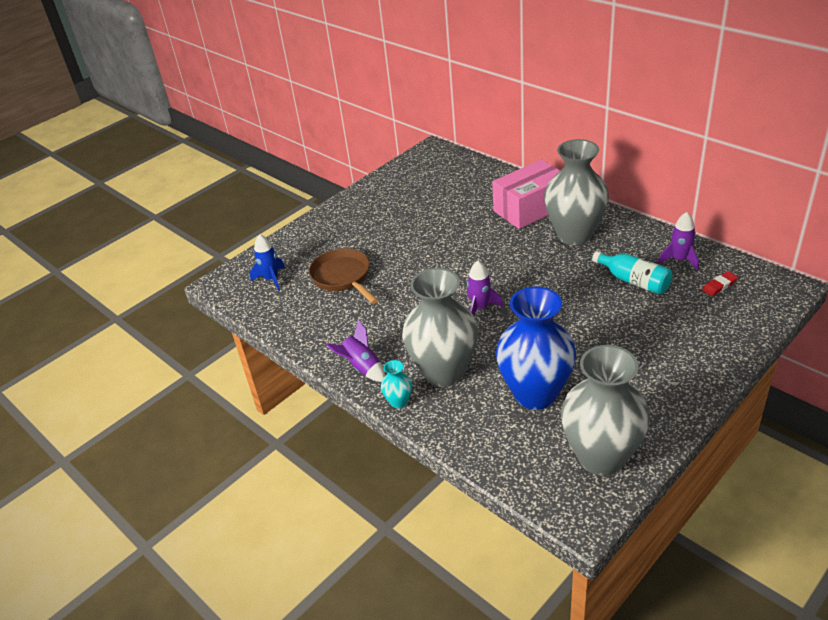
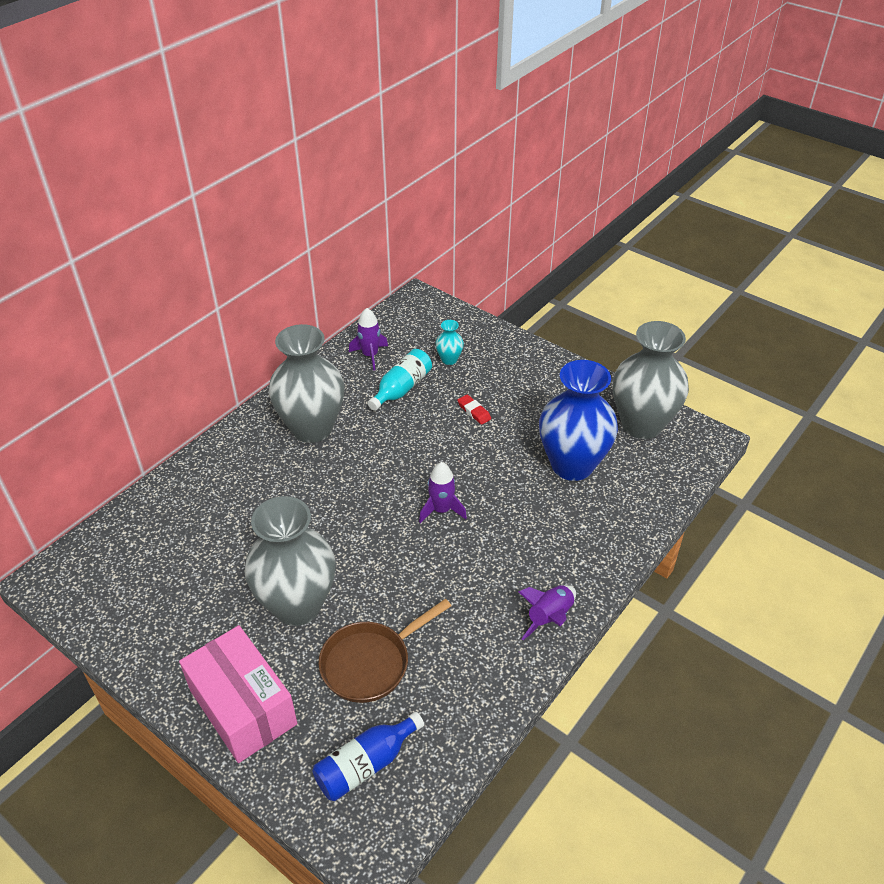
camera: 100 degrees left, 5 degrees up
blue rocket [250,234,285,291] -> blue bottle [313,712,424,801]
turquoise vase [381,360,412,408] -> turquoise vase moved to [435,320,464,365]
grey vase [402,268,478,387] -> grey vase moved to [244,496,336,626]
pink box [492,159,560,229] -> pink box moved to [179,625,297,763]
red eraser [702,271,738,296] -> red eraser moved to [457,394,491,425]

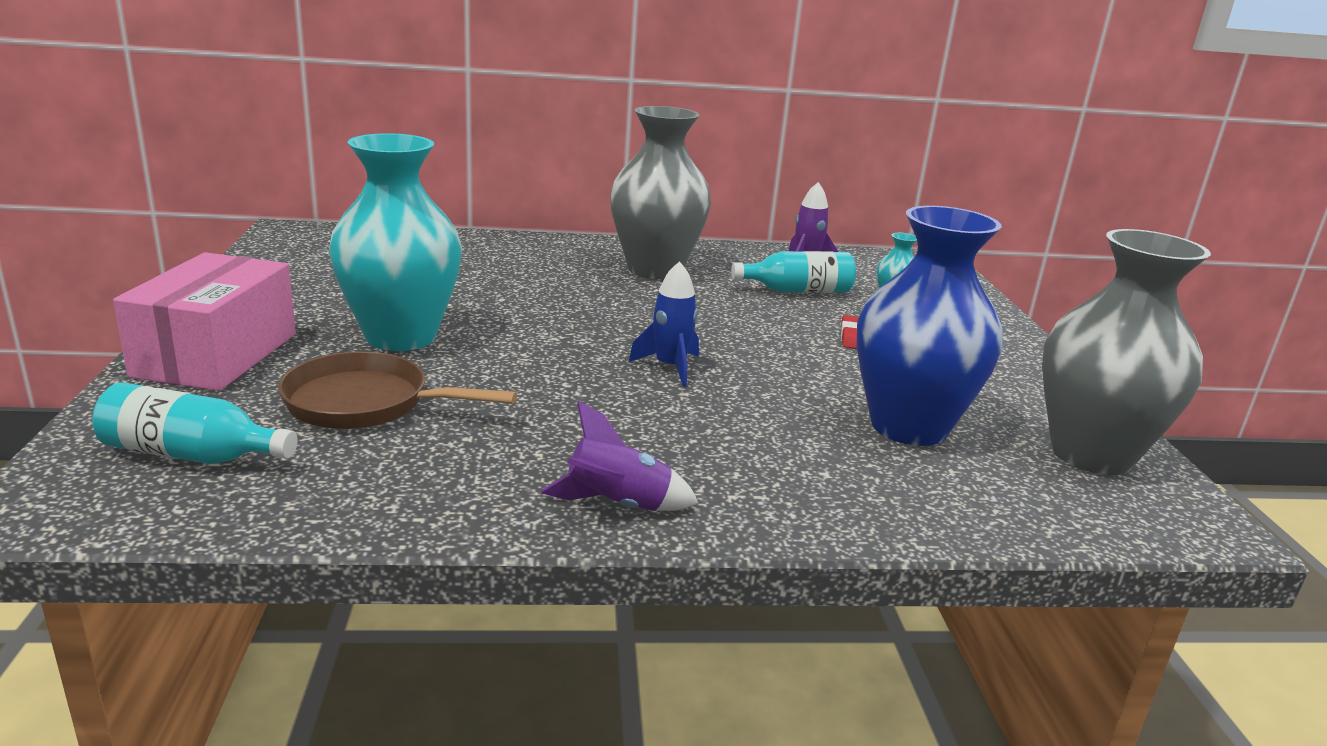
camera: 45 degrees right, 20 degrees down
grey vase [244,496,336,626] -> turquoise vase [329,133,462,351]
blue bottle [313,712,424,801] -> turquoise bottle [92,382,298,464]
purple rocket [419,462,467,523] -> blue rocket [629,261,699,387]

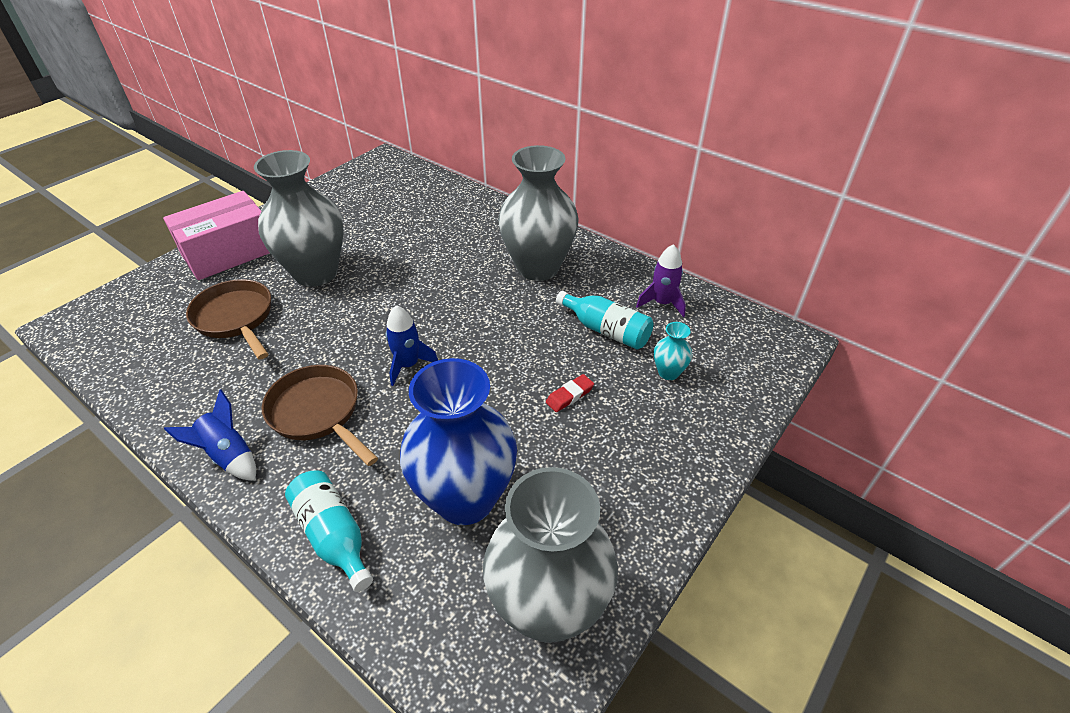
camera: 45 degrees right, 20 degrees up
turquoise bottle [92,382,298,464] -> turquoise bottle moved to [285,470,373,592]
turquoise vase [329,133,462,351] -> grey vase [254,150,344,287]
purple rocket [541,401,699,511] -> blue rocket [164,390,256,481]
none -> brown pan [262,365,378,466]

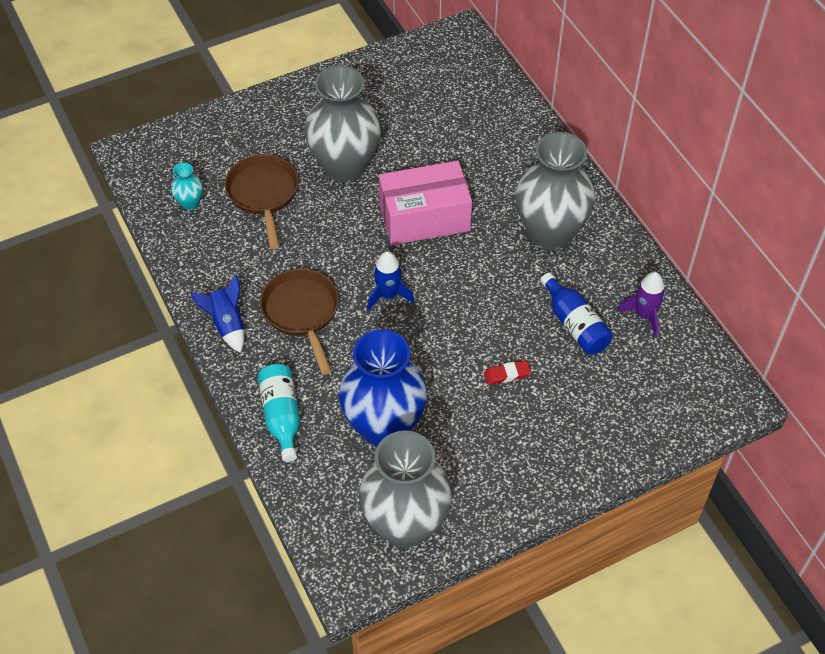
camera: 25 degrees right, 10 degrees up
pink box [163,191,270,280] -> pink box moved to [379,161,472,245]
turquoise bottle [556,291,654,350] -> blue bottle [541,273,613,355]
turquoise vase [654,322,692,380] -> turquoise vase moved to [171,163,203,210]

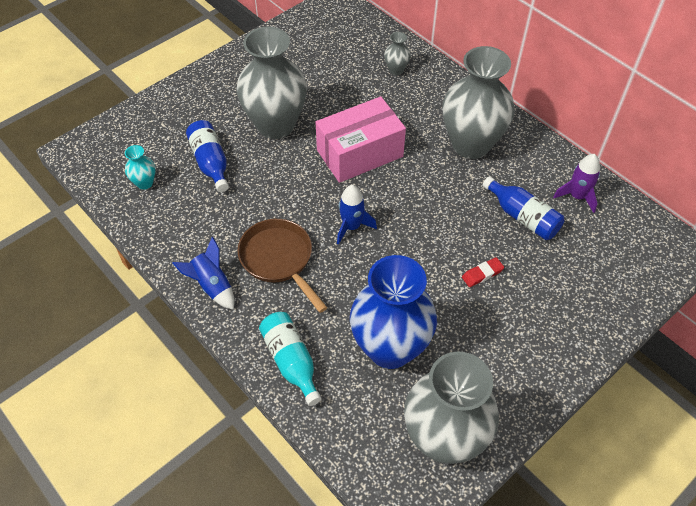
camera: 15 degrees left, 0 degrees up
brown pan [225,154,299,249] -> blue bottle [186,120,229,192]
none -> grey vase [384,32,411,75]

